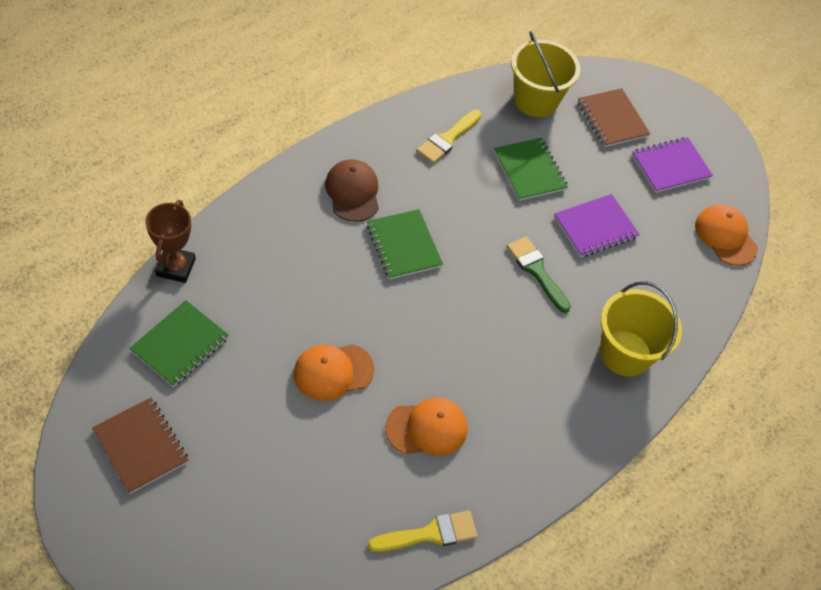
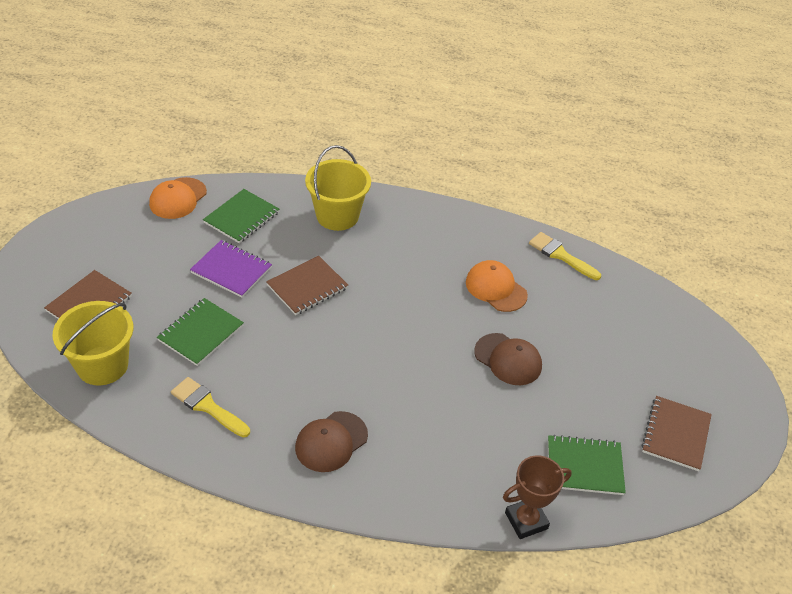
camera: 120 degrees left, 10 degrees down
orange cap [293,344,374,401] -> brown cap [474,333,542,385]
green notebook [367,209,443,279] -> green notebook moved to [203,189,279,243]
yellow brush [417,110,482,163] -> yellow brush turned 150 degrees counterclockwise [171,377,250,437]
green brush [507,237,571,313] -> brown notebook [266,256,348,315]
purple notebook [632,137,713,193] -> none

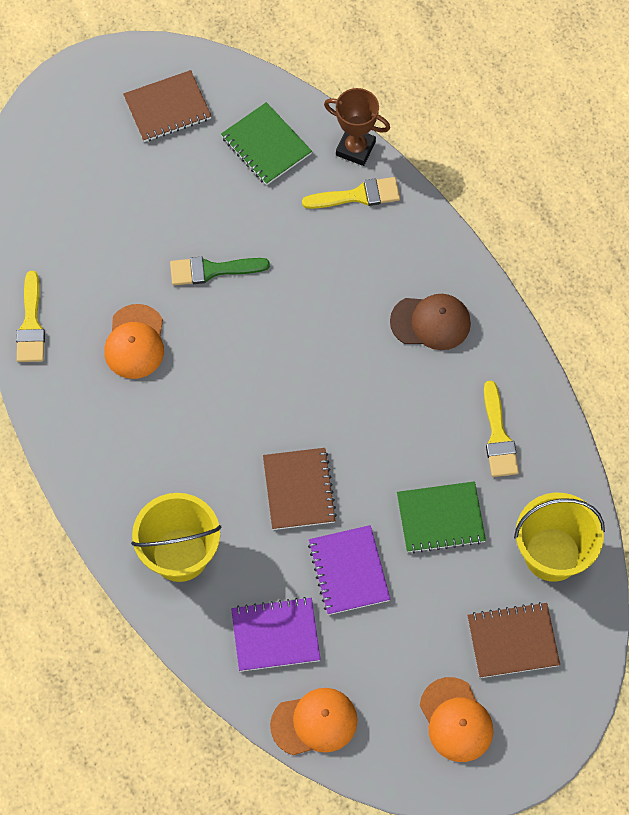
camera: 130 degrees left, 20 degrees up
green notebook [203,189,279,243] -> purple notebook [231,597,321,672]
brown notebook [266,256,348,315] -> brown notebook turned 75 degrees clockwise [263,448,337,530]
brown cap [474,333,542,385] -> green brush [170,256,270,285]
none -> yellow brush [302,177,400,209]
none -> orange cap [420,677,493,762]

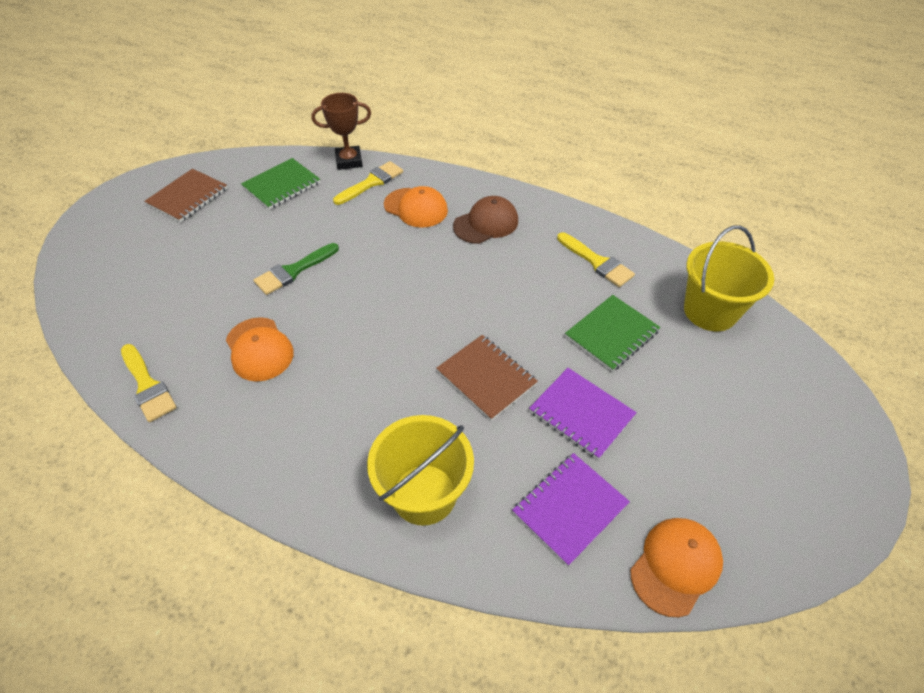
camera: 35 degrees left, 15 degrees down
green notebook [221,102,312,185] -> green notebook turned 60 degrees counterclockwise [241,158,320,210]
orange cap [420,677,493,762] -> orange cap moved to [384,186,448,228]
brown notebook [467,602,560,678] -> none

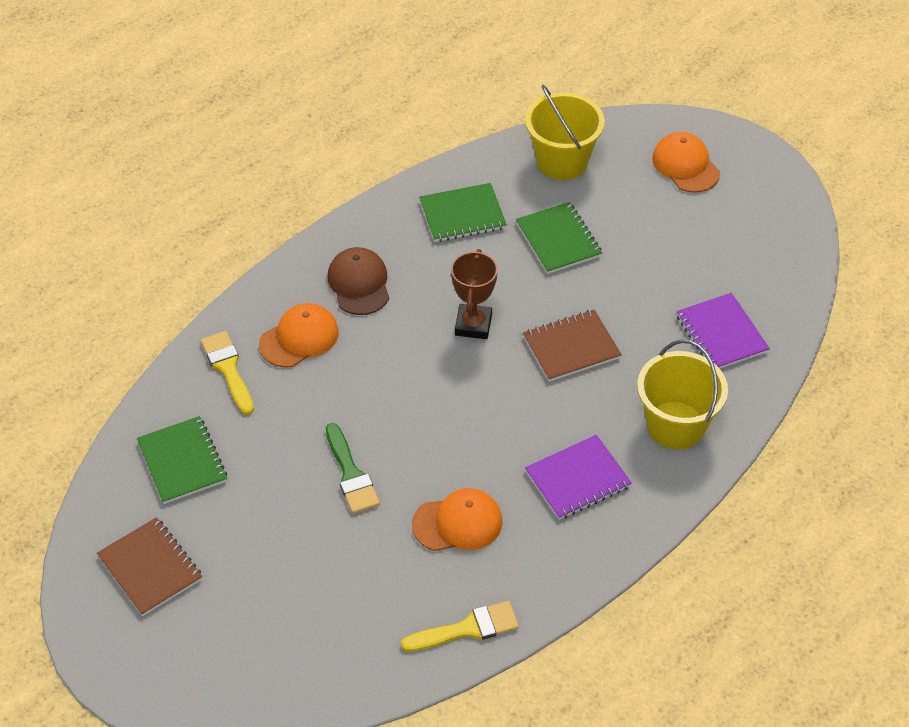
camera: 70 degrees left, 0 degrees up
brown trophy [311,93,371,170] -> brown trophy moved to [451,249,498,339]
purple notebook [529,368,637,460] -> purple notebook moved to [525,435,632,520]
yellow brush [557,232,635,287] -> green notebook [419,183,507,242]
orange cap [630,518,723,617] -> orange cap moved to [652,132,720,193]

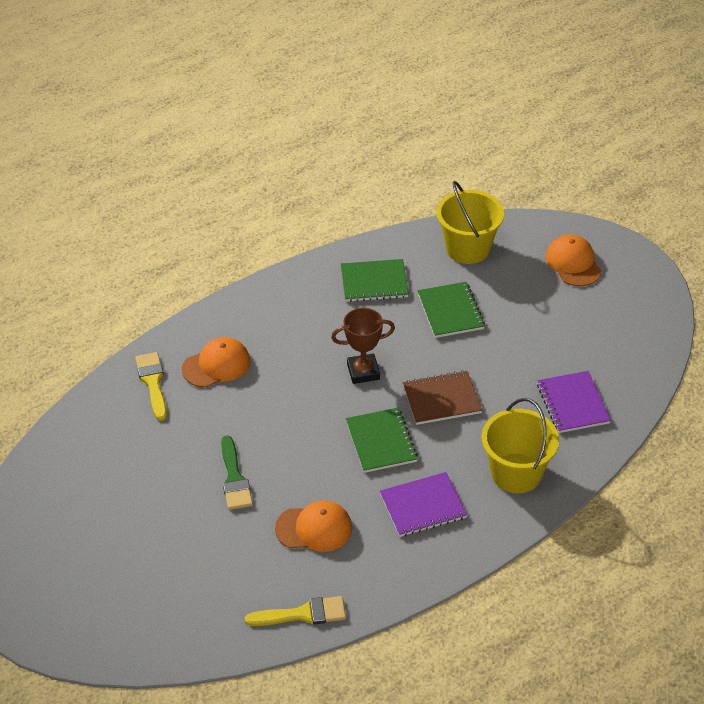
camera: 10 degrees right, 5 degrees down
brown notebook [97,517,202,616] -> none
green notebook [137,416,227,504] -> green notebook moved to [346,408,418,473]
brown cap [327,247,389,315] -> none
brown trophy [451,249,498,339] -> brown trophy turned 60 degrees clockwise [331,308,395,384]

